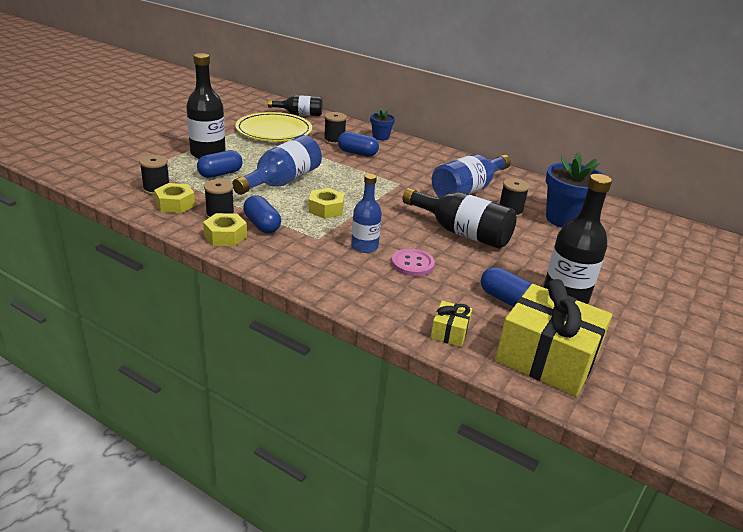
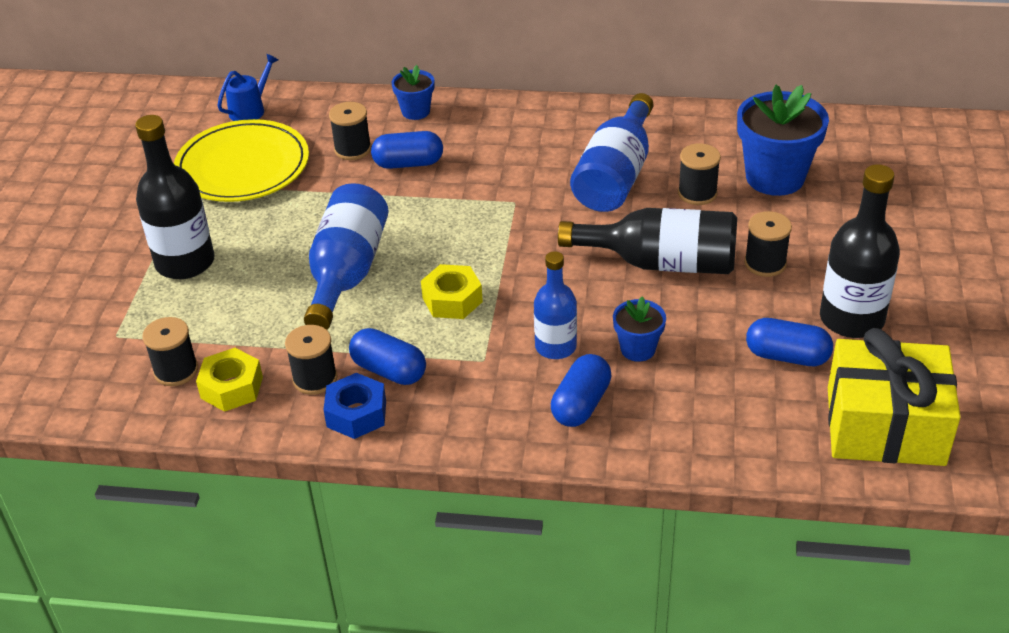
camera: 20 degrees left, 10 degrees up
blue capsule [197,150,242,178] -> blue capsule moved to [551,354,612,427]
yellow nut [203,213,247,246] -> blue nut [323,373,386,439]
black bottle [268,95,323,116] -> blue watering can [217,54,278,121]
pink button [391,249,435,277] -> blue flower pot [613,296,666,362]
yellow gift [430,301,472,347] -> none
none -> black spool [744,211,792,277]

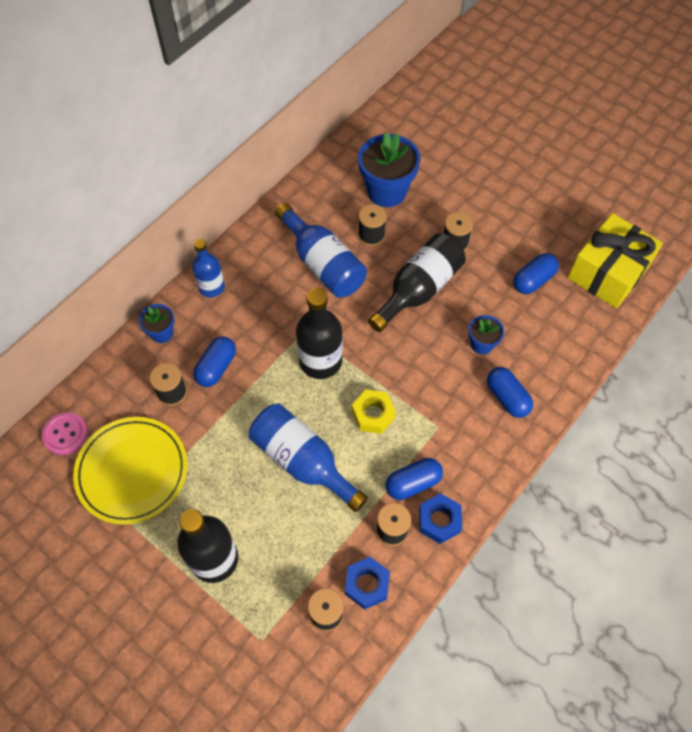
camera: 60 degrees left, 20 degrees up
yellow nut [196,348,263,412] -> blue nut [345,557,390,609]
blue watering can [217,54,278,121] -> pink button [42,412,88,455]
blue bottle [534,251,577,359] -> blue bottle moved to [192,239,225,297]
black bottle [820,164,900,338] -> black bottle moved to [296,288,343,379]

